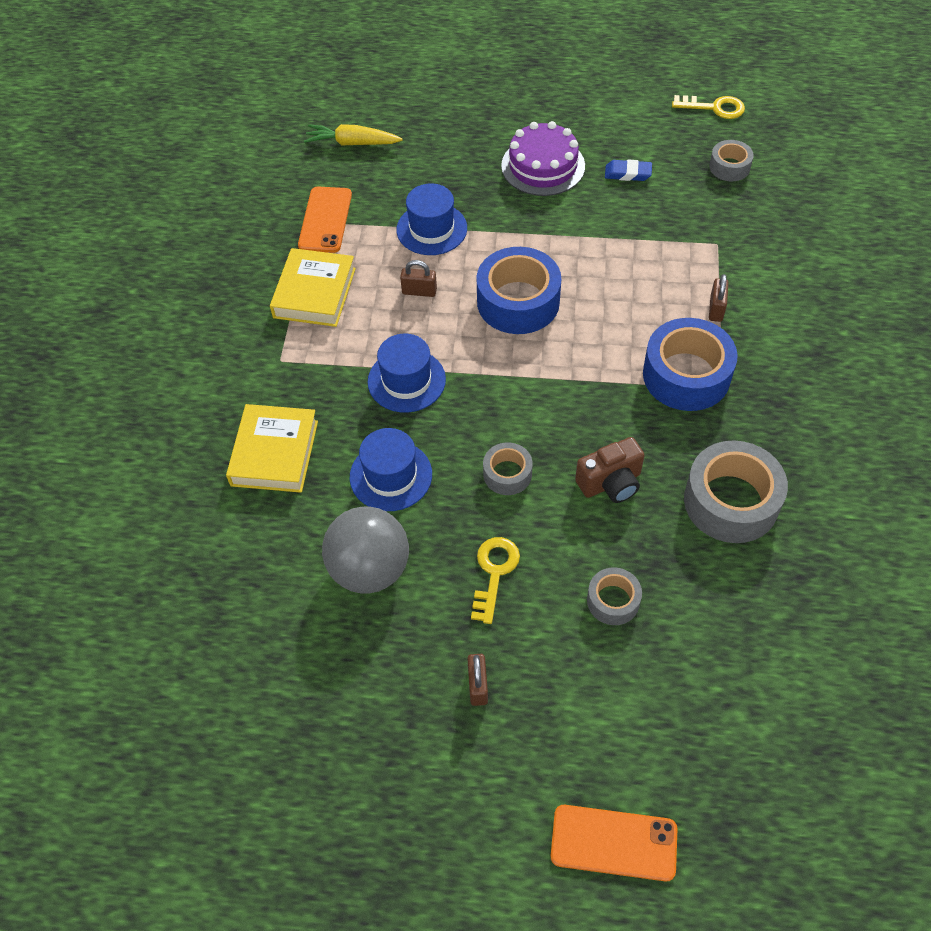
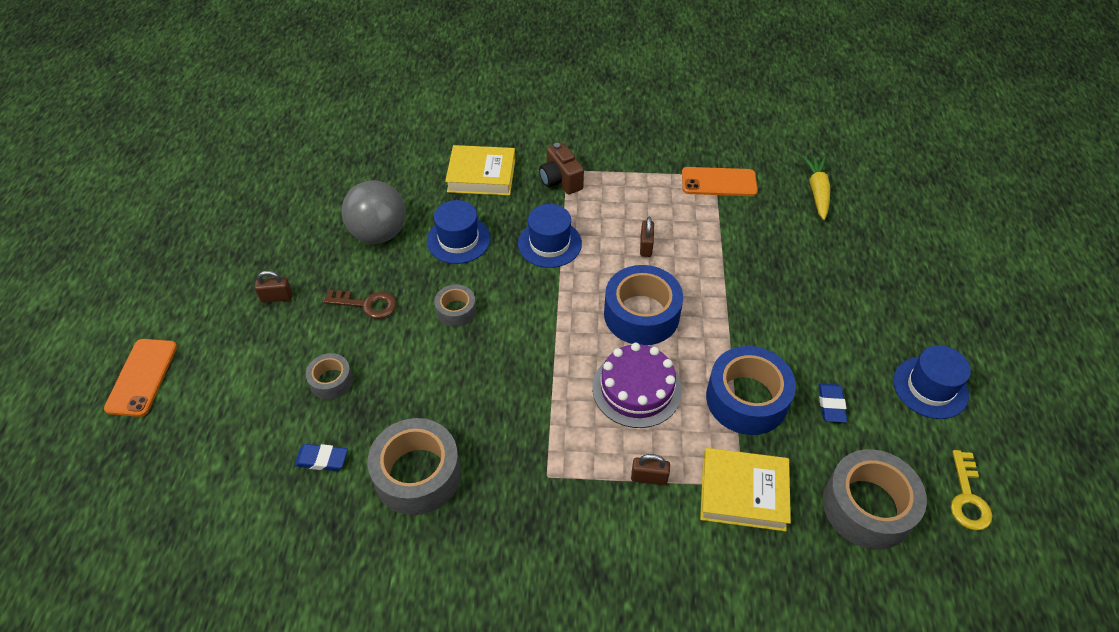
camera: 85 degrees right, 5 degrees down
yellow book [270,248,356,327] -> yellow book moved to [700,448,791,532]
blue hat [396,183,467,255] -> blue hat moved to [893,345,971,419]
yellow key [471,537,520,624] -> brown key [323,289,396,319]
purple cake [501,121,585,196] -> purple cake moved to [592,343,682,428]
brown camera [575,437,645,503] -> brown camera moved to [539,142,584,194]
blue tape [643,318,738,411] -> blue tape moved to [706,346,796,435]
grey tape [709,140,754,181] -> grey tape [823,449,927,550], size x1.88
none -> blue eraser [294,444,348,471]

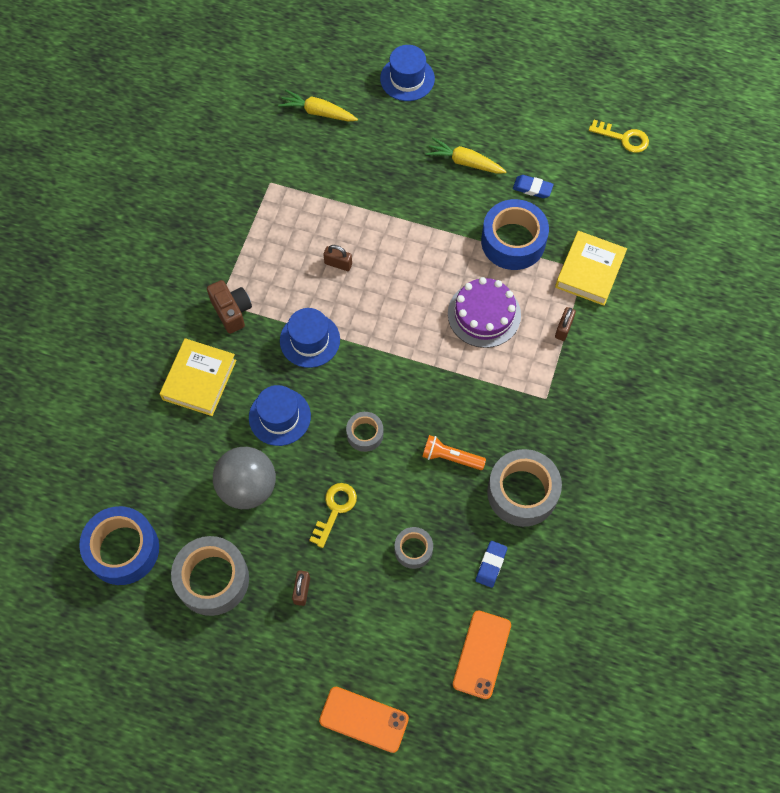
camera: 75 degrees left, 15 degrees up
brown key [323,289,396,319] -> yellow key [309,483,357,548]
brown camera [539,142,584,194] -> brown camera turned 105 degrees counterclockwise [207,280,252,334]
blue tape [604,265,683,345] -> blue tape moved to [79,506,159,585]
orange phone [682,167,758,196] -> orange phone moved to [453,610,511,699]
grey tape [823,449,927,550] -> grey tape moved to [171,536,249,616]
blue hat [893,345,971,419] -> blue hat moved to [380,45,435,101]
none -> orange flashlight [422,435,486,470]
none -> yellow carrot [425,138,507,174]

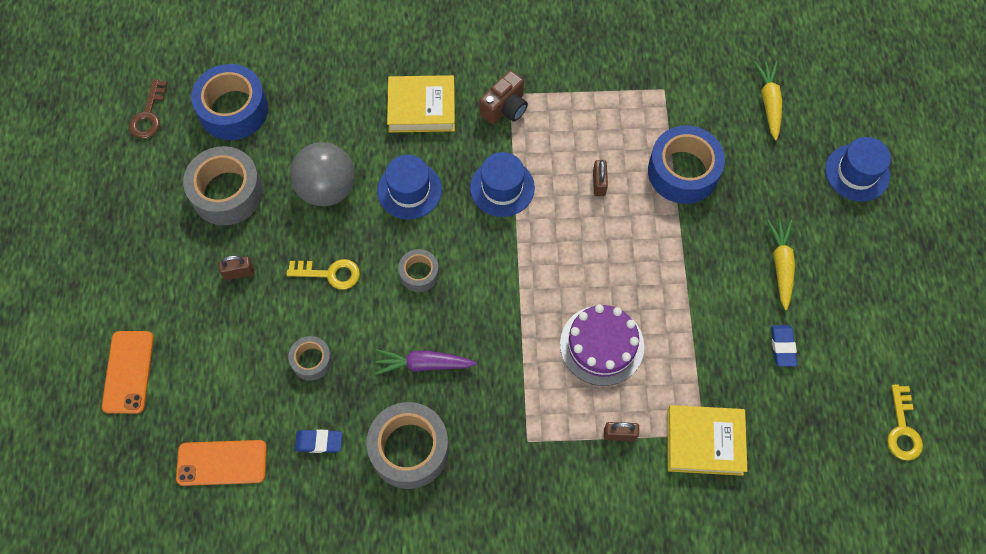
camera: 70 degrees right, 0 degrees up
orange flashlight [422,435,486,470] -> purple carrot [375,349,477,375]
blue tape [481,199,549,270] -> blue tape moved to [648,125,725,204]
none -> brown key [129,79,168,139]

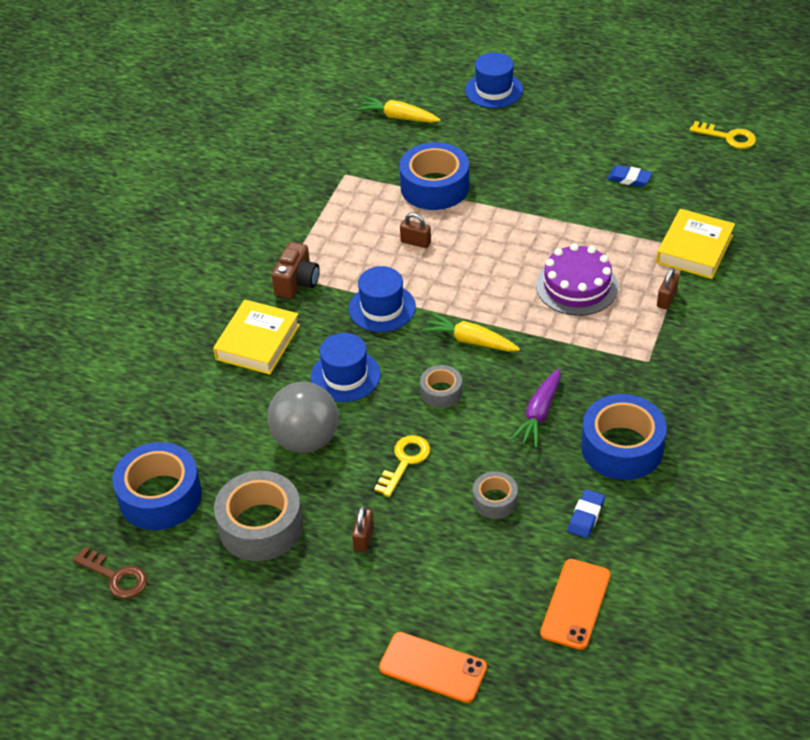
camera: 65 degrees left, 20 degrees down
grey tape [366,402,449,489] -> blue tape [581,394,667,480]
brown camera [479,70,528,125] -> brown camera turned 45 degrees clockwise [272,242,320,299]
yellow carrot [767,220,795,310] -> yellow carrot moved to [422,313,520,351]

